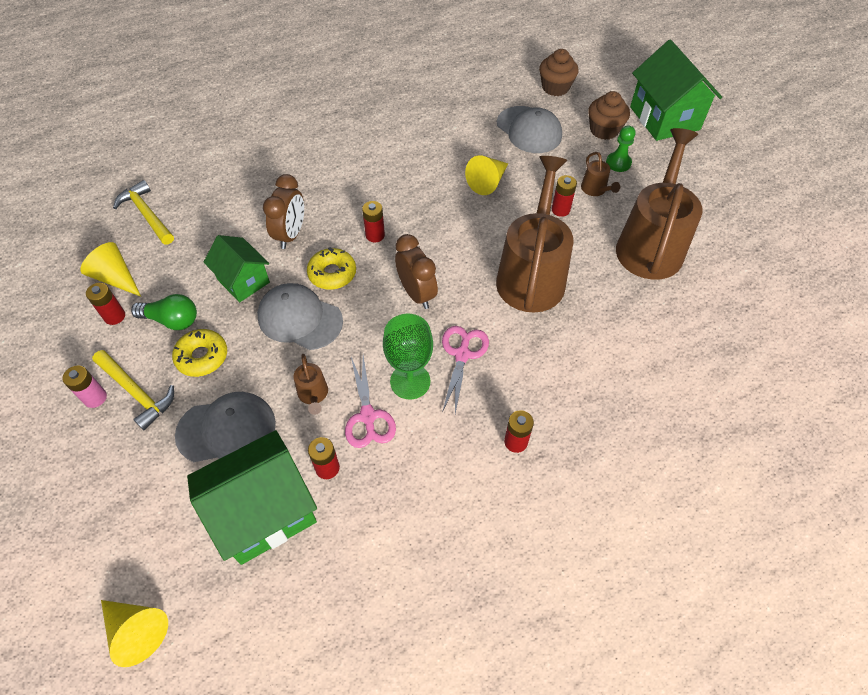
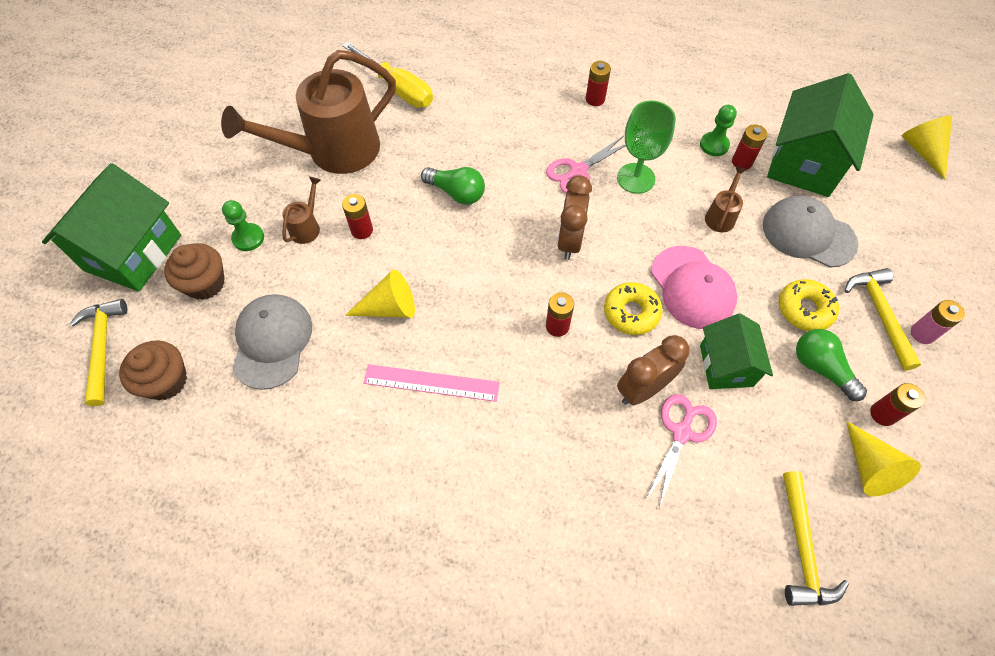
camera: 140 degrees left, 5 degrees up
green house [187,430,317,565] -> green house turned 75 degrees counterclockwise [767,73,874,197]
grey cap [257,283,343,350] -> pink cap [651,246,737,329]
pink scissors [345,356,396,448] -> pink scissors moved to [645,394,717,509]
brown watering can [496,156,573,313] -> green light bulb [421,167,485,205]
none -> yellow hammer [70,299,127,406]
none -> yellow screwdriver [342,42,433,108]
none -> pink ruler [363,364,500,402]
none -> green pawn [700,105,737,156]

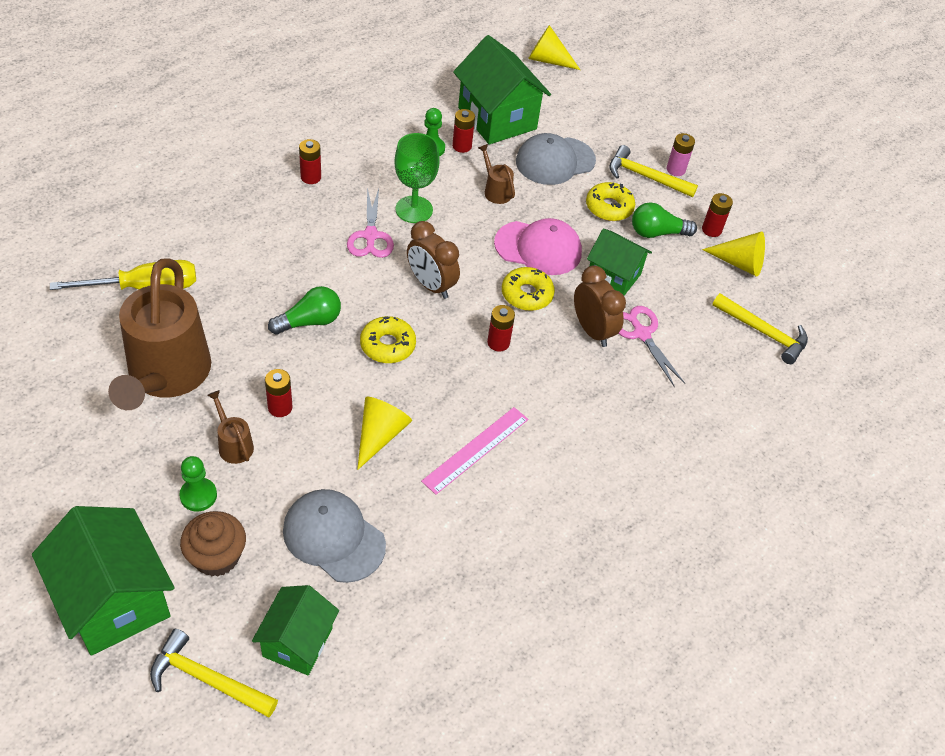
camera: 60 degrees left, 10 degrees down
brown cupcake [119,340,187,400] -> green house [252,585,339,675]
brown clock [617,335,690,405] -> brown clock turned 150 degrees clockwise [574,265,626,347]
none -> yellow donut [360,316,416,363]

